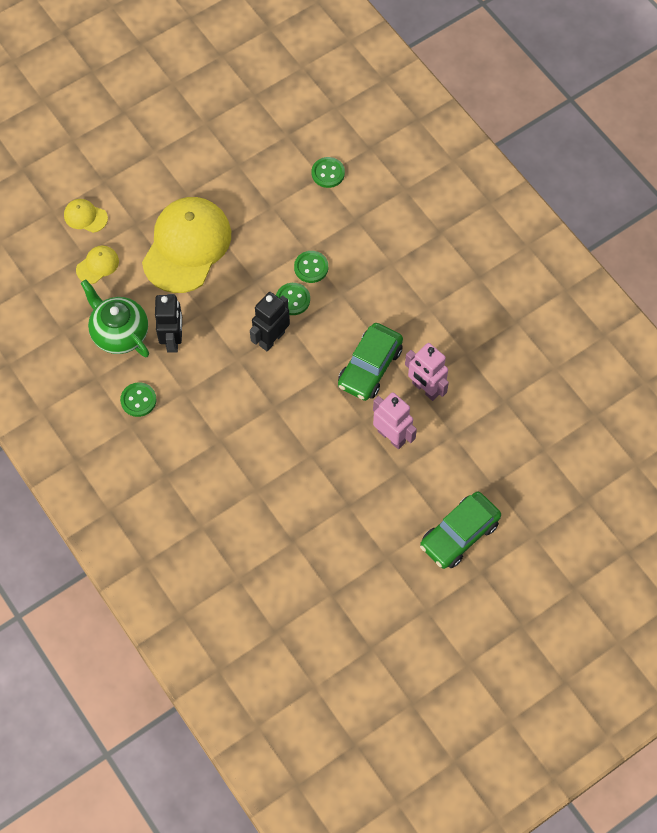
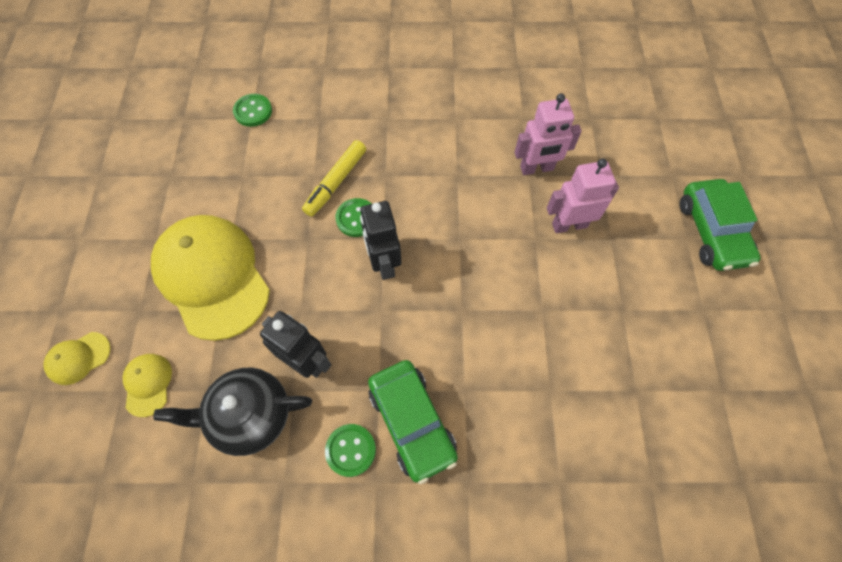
camera: 55 degrees left, 0 degrees up
green teapot [81,280,149,357] -> black teapot [153,368,312,456]
green button [294,251,328,283] -> yellow marker [302,140,366,217]
green car [338,323,403,401] -> green car moved to [368,360,458,484]

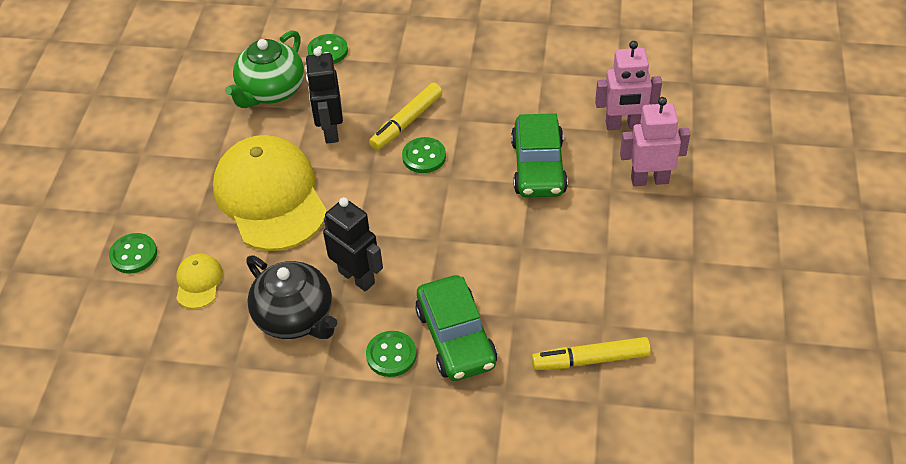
camera: 10 degrees right, 15 degrees down
yellow cap [43,332,110,385] -> green button [109,233,157,274]
black teapot [153,368,312,456] -> black teapot turned 135 degrees counterclockwise [246,256,337,339]
black robot [360,201,401,280] -> black robot moved to [305,48,343,144]
green car [680,179,761,271] -> green car moved to [511,113,568,197]
none -> green teapot [225,30,304,108]
none -> yellow marker [532,337,651,370]

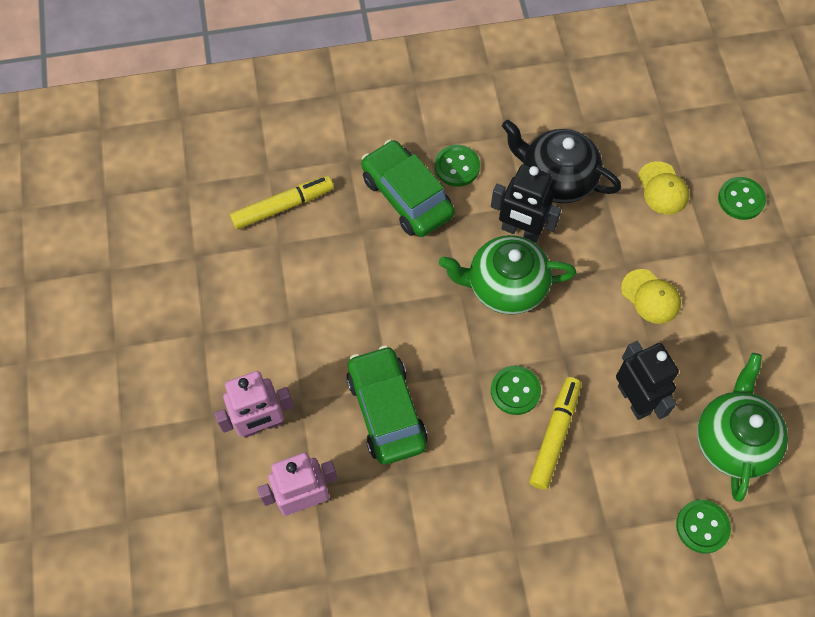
camera: 160 degrees right, 15 degrees up
yellow cap [213,135,327,251] -> yellow cap [621,269,681,324], size x0.42
none -> green teapot [439,235,576,315]

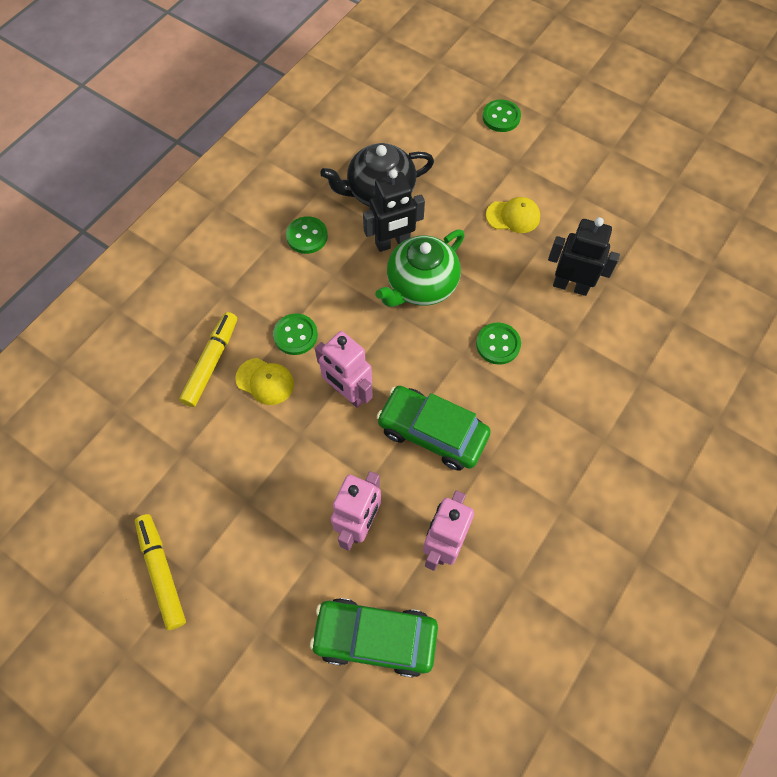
camera: 45 degrees left, 0 degrees up
green car [361,139,455,237] -> green car moved to [310,598,438,678]
yellow marker [529,377,581,490] -> yellow marker moved to [135,514,186,630]
yellow cap [638,161,689,215] -> yellow cap moved to [235,358,294,405]
green button [676,500,731,554] -> green button moved to [273,313,318,355]
green teapot [697,353,788,502] -> none
none -> pink robot [315,331,373,408]

